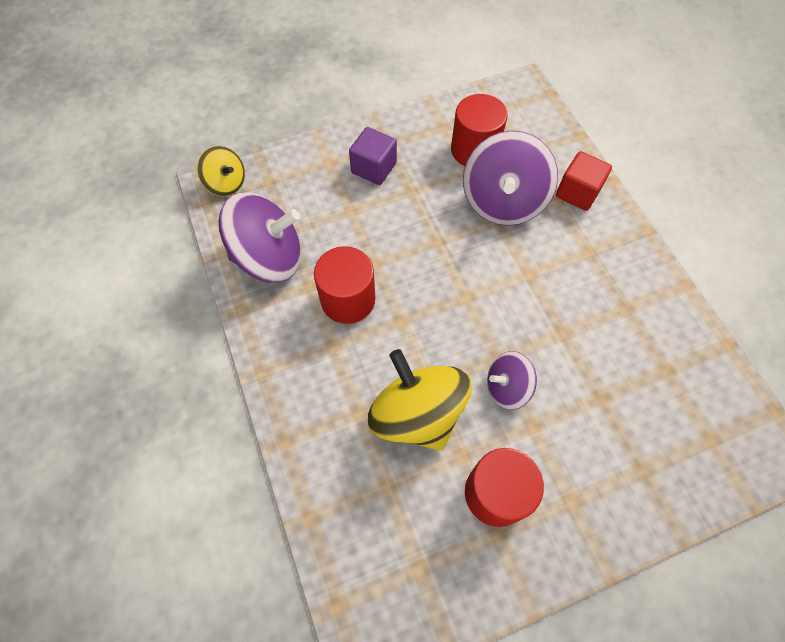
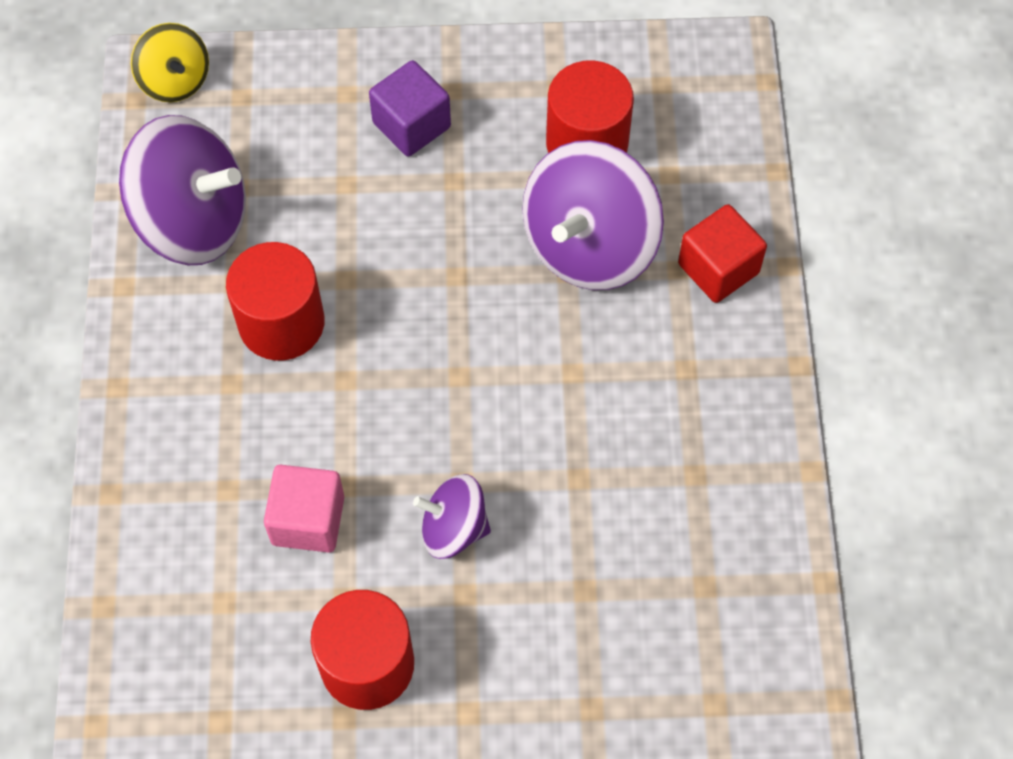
camera: 20 degrees right, 0 degrees up
yellow spinning top [368,349,472,451] -> pink cube [264,465,344,553]

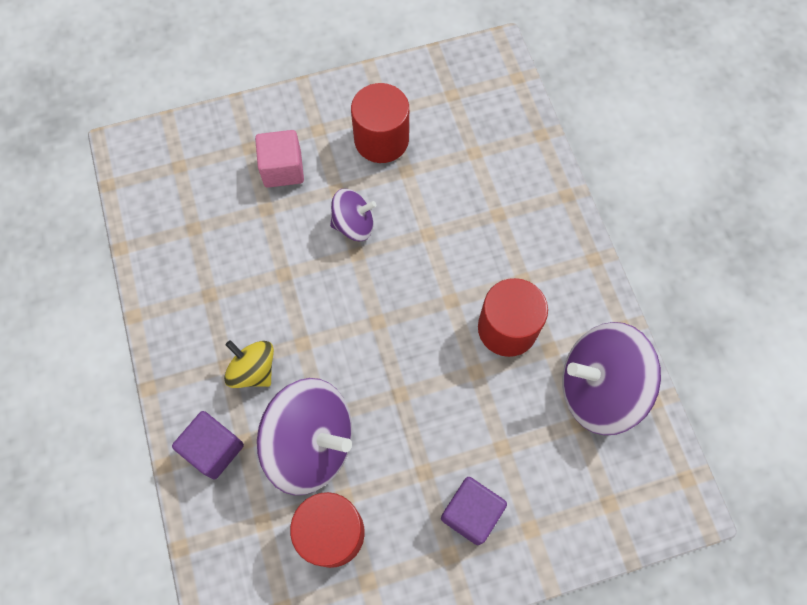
camera: 165 degrees right, 5 degrees up
yellow spinning top [131,23,209,102] -> yellow spinning top moved to [224,340,274,388]
pink cube [264,465,344,553] -> pink cube moved to [255,130,304,188]
purple spinning top [522,140,664,290] -> purple spinning top turned 90 degrees clockwise [257,378,352,495]
red cube [678,204,767,303] -> purple cube [172,411,244,480]

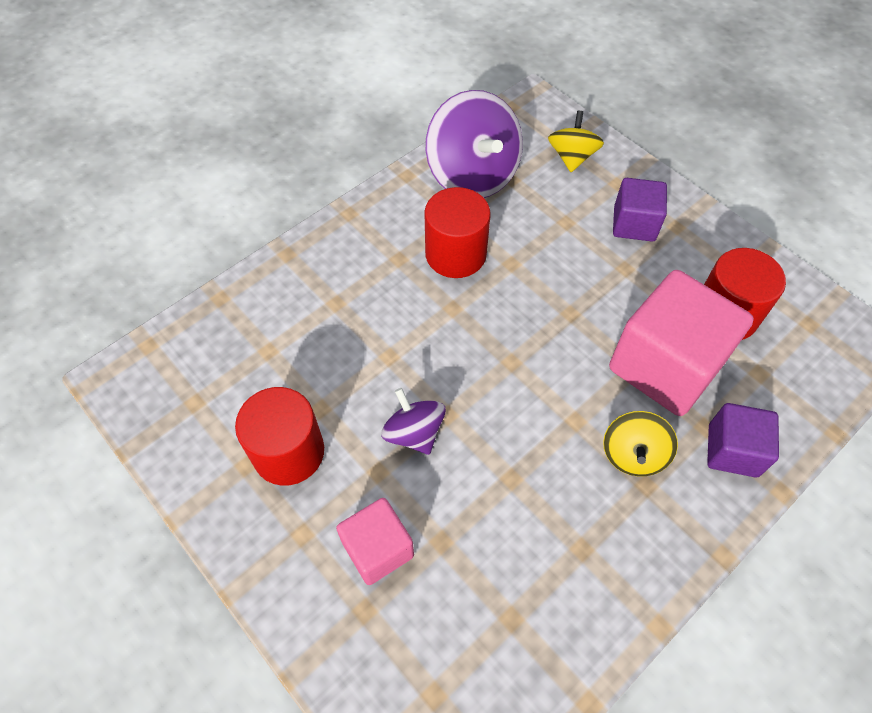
camera: 115 degrees left, 10 degrees down
purple spinning top [257,378,352,495] -> pink cube [609,270,754,416]
none -> yellow spinning top [548,111,604,172]

